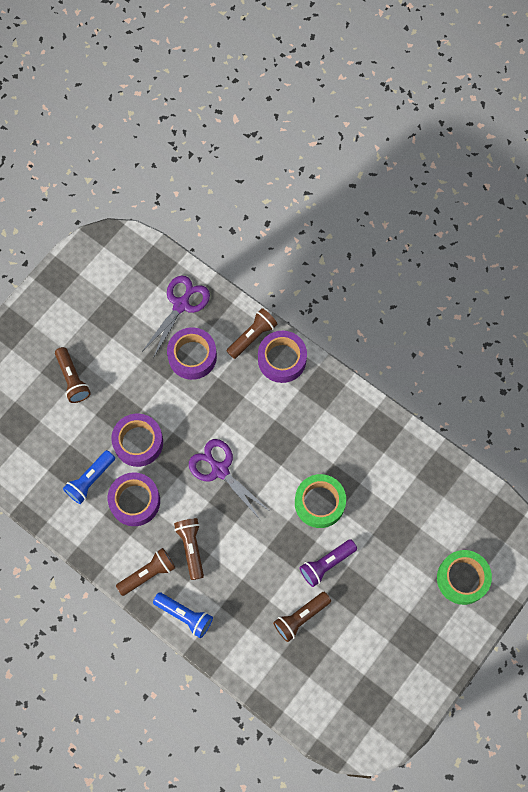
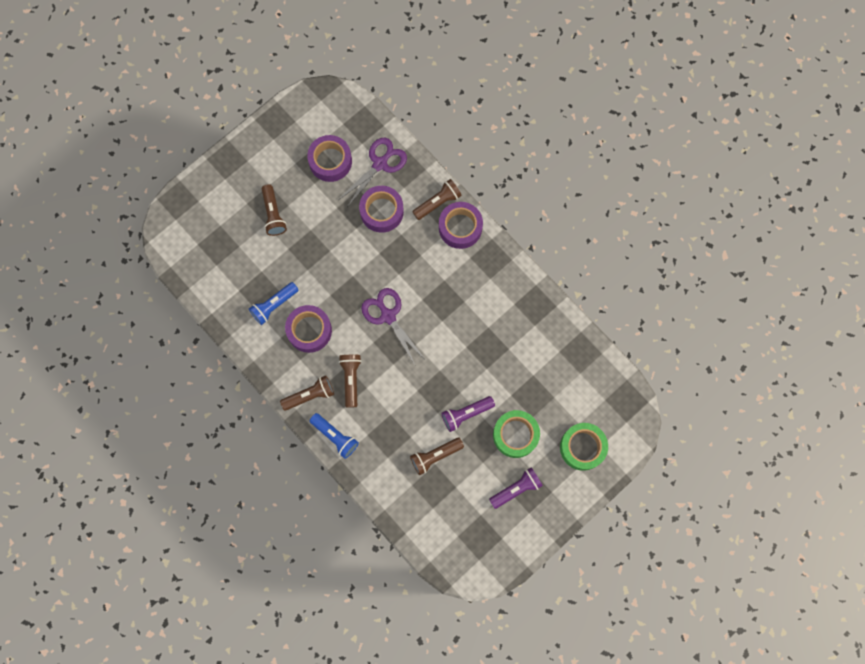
camera: 10 degrees right, 5 degrees up
purple tape [111,414,163,467] -> purple tape moved to [307,135,352,182]
green tape [295,474,346,528] -> green tape moved to [493,410,540,458]
none -> purple flashlight [489,467,543,509]

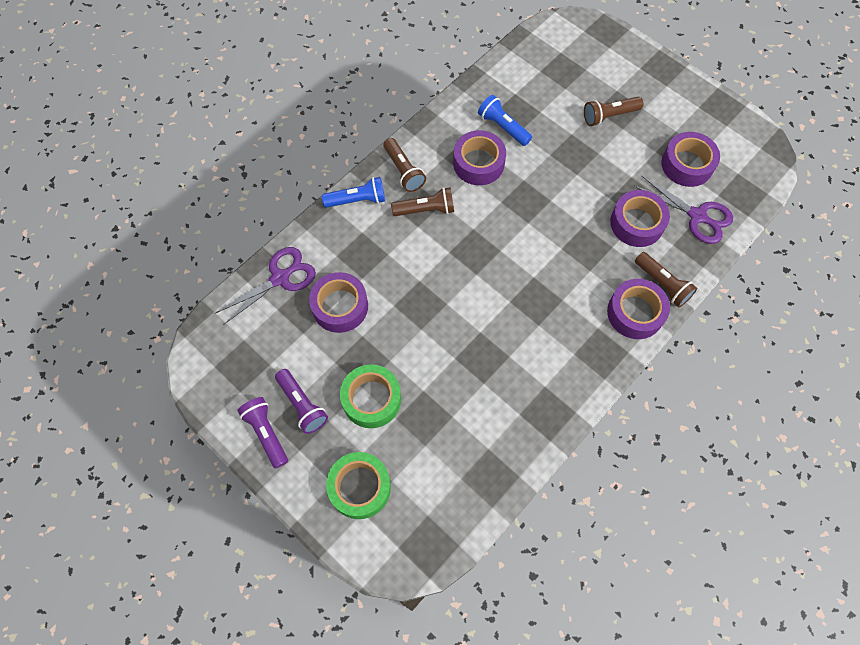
camera: 85 degrees right, 10 degrees down
blue flashlight [310,413,359,459] -> blue flashlight turned 135 degrees counterclockwise [322,177,385,208]
purple scissors [361,288,425,365] -> purple scissors moved to [216,247,316,325]
brown flashlight [410,437,464,475] -> purple tape [309,272,368,333]
purple flashlight [441,396,495,432] -> purple flashlight moved to [237,397,288,469]

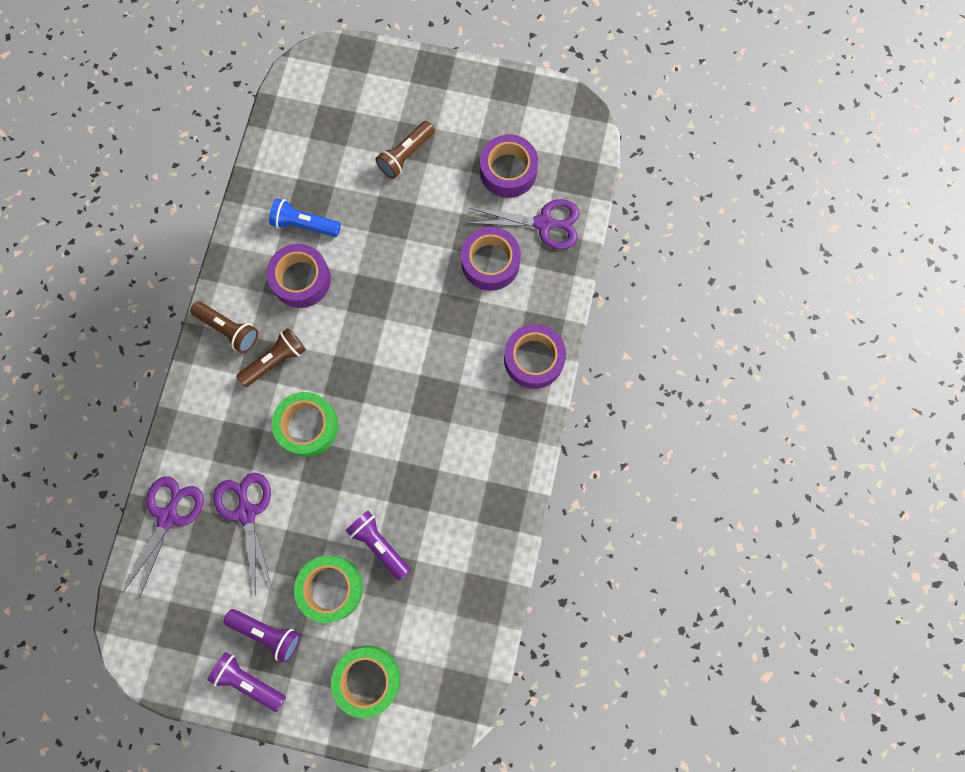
camera: 30 degrees left, 10 degrees up
purple tape [309,272,368,333] -> purple scissors [214,473,273,596]
blue flashlight [322,177,385,208] -> none
brown flashlight [635,252,697,307] -> none
none -> green tape [272,392,339,457]
none -> purple flashlight [345,511,411,581]

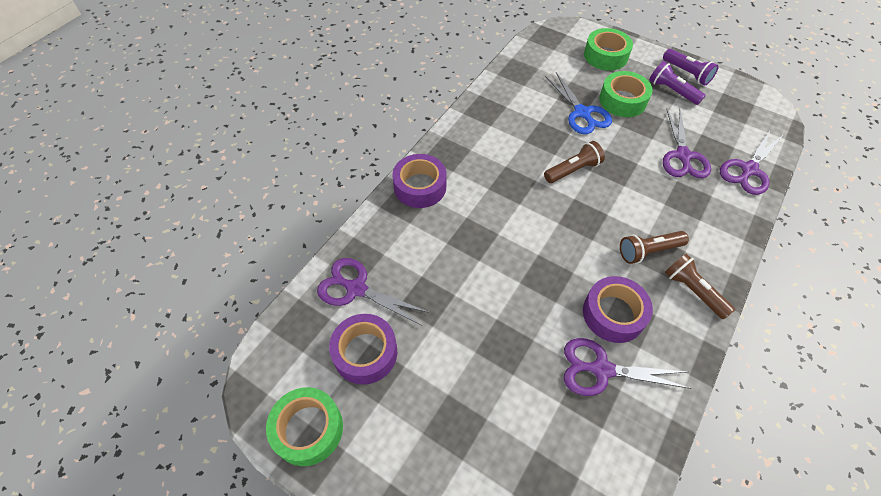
camera: 160 degrees left, 20 degrees down
blue flashlight [269,198,341,237] -> purple scissors [564,338,692,396]
green tape [272,392,339,457] -> green tape moved to [266,387,343,466]
purple flashlight [345,511,411,581] -> blue scissors [545,72,612,134]
brown flashlight [375,121,435,179] -> brown flashlight moved to [544,141,605,183]
purple tape [461,227,521,291] -> none

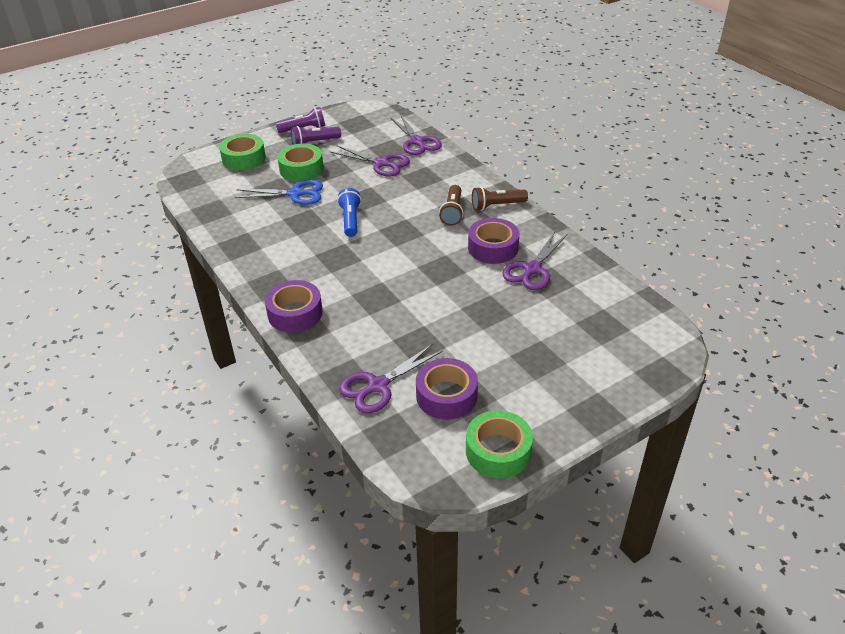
camera: 65 degrees left, 15 degrees down
brown flashlight [544,141,605,183] -> blue flashlight [337,188,361,237]

